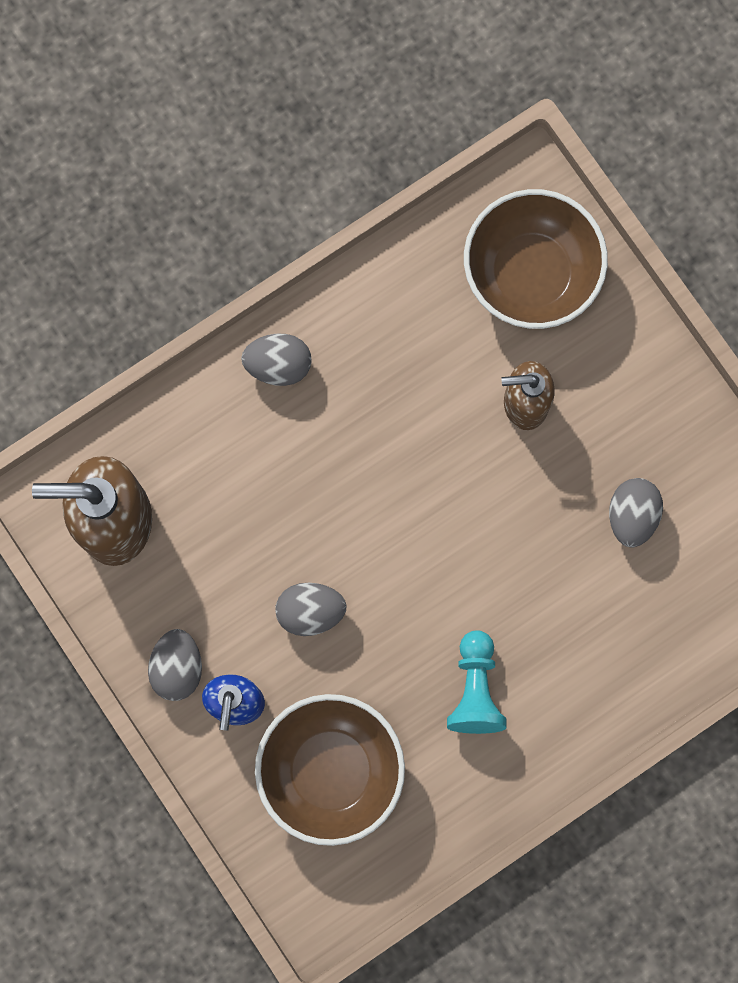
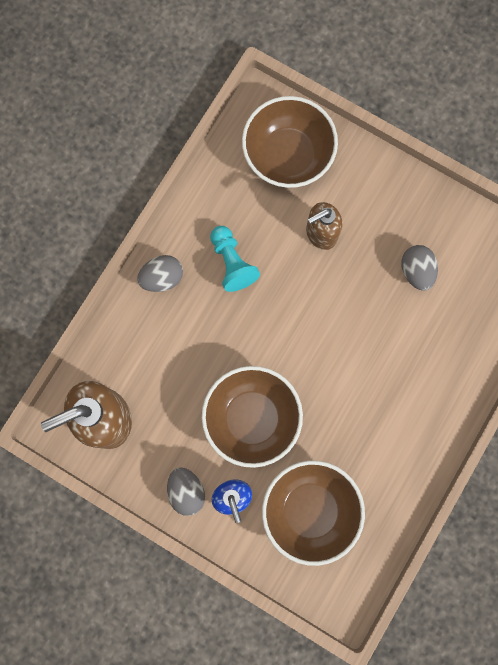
camera: 25 degrees left, 0 degrees up
grey egg [276,583,347,636] -> brown bowl [202,366,303,468]
turquoise pawn [447,631,506,734] -> turquoise pawn moved to [210,226,260,292]

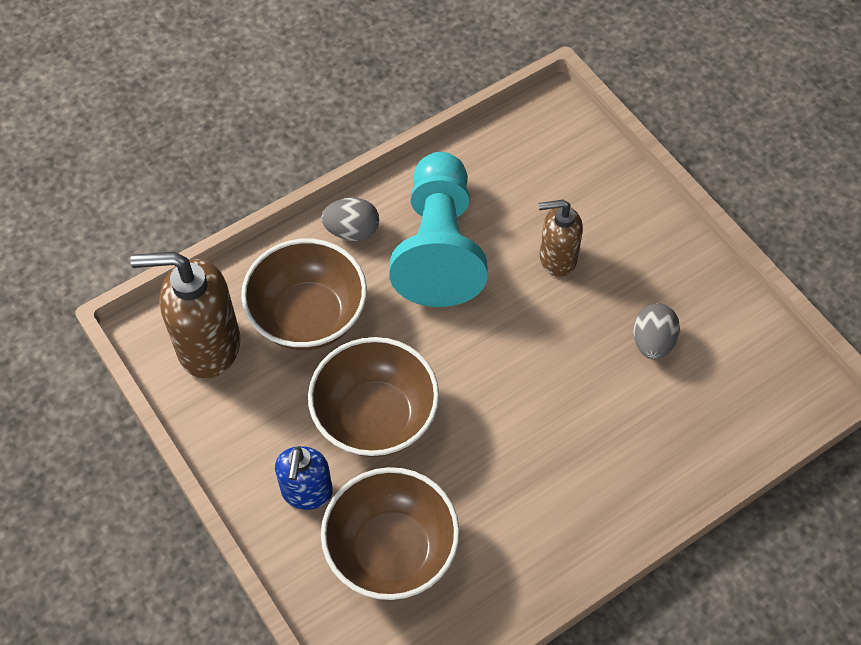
camera: 25 degrees right, 20 degrees down
grey egg [167,467,205,516] -> none
turquoise pawn [210,226,260,292] -> turquoise pawn [389,152,487,307], size x1.95
brown bowl [242,96,338,188] -> brown bowl moved to [241,239,367,350]

